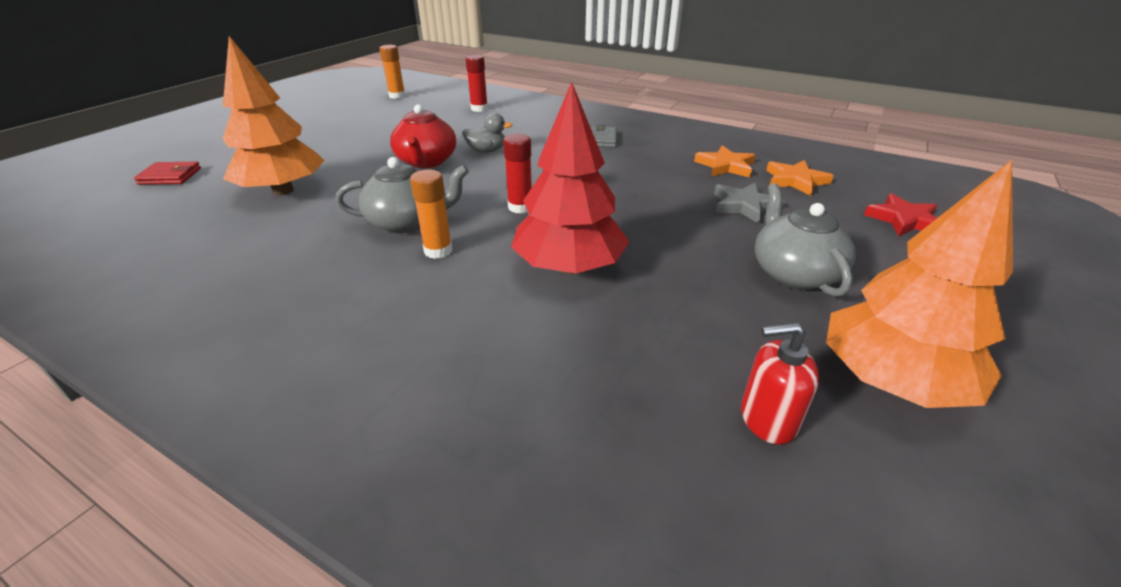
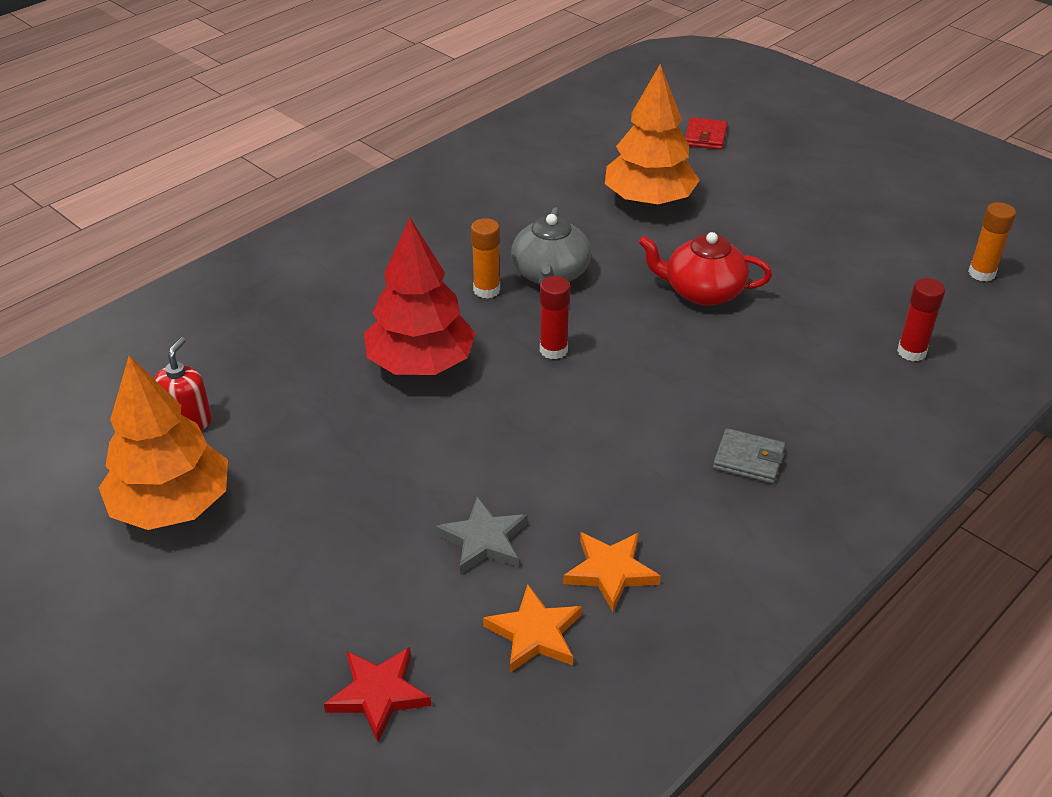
camera: 105 degrees right, 5 degrees up
grey duck [462,113,512,153] -> none
grey teapot [755,183,856,297] -> none

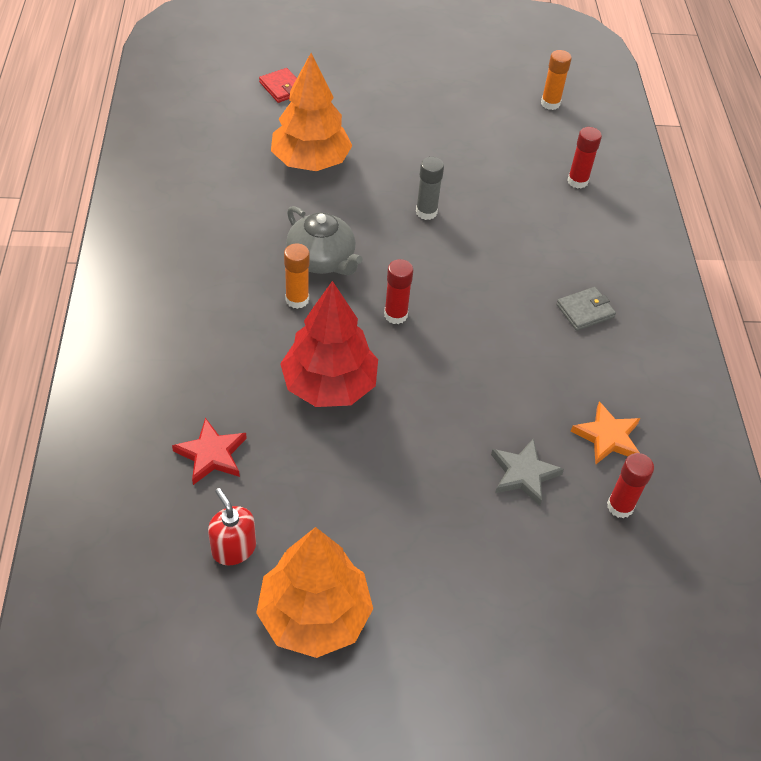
camera: 50 degrees left, 10 degrees up
red star [324,647,431,742] -> red star moved to [172,418,247,485]
orange star [483,584,582,673] -> red glue stick [607,453,654,518]
red teapot [638,232,772,306] -> grey glue stick [416,157,444,220]

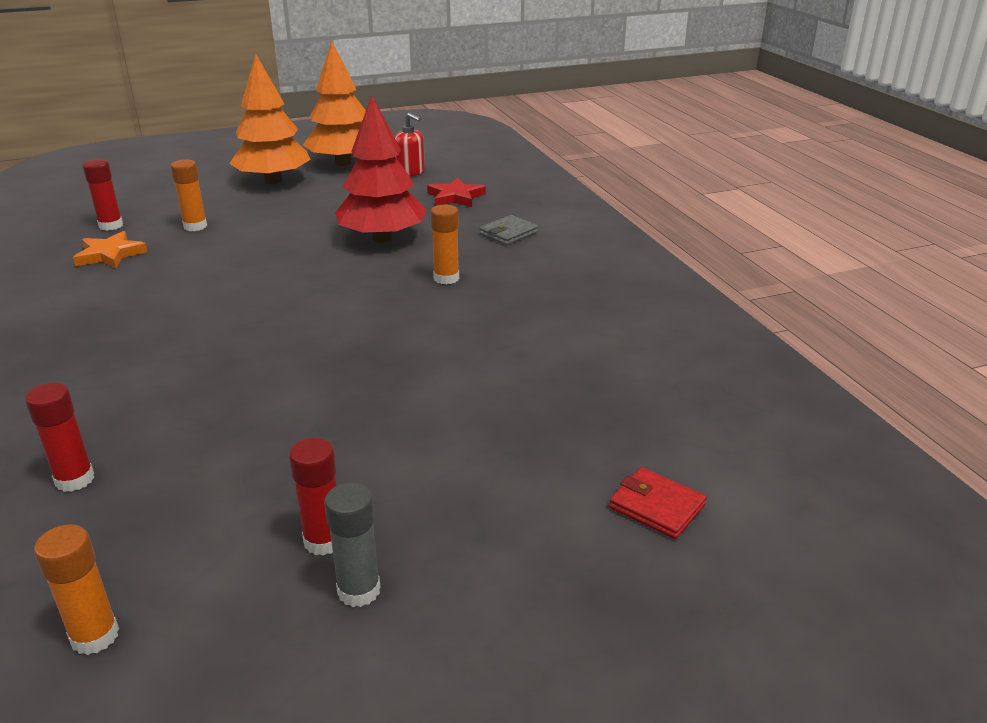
camera: 165 degrees right, 20 degrees down
orange tree [271,53,353,171] -> orange tree moved to [229,54,311,184]
grey teapot [286,206,363,275] -> none
red glue stick [384,259,413,324] -> red glue stick moved to [289,438,337,556]
grey glue stick [416,157,444,220] -> grey glue stick moved to [324,483,380,607]
grey star [491,438,564,506] -> orange glue stick [171,159,207,231]
grey wallet [556,287,616,331] -> grey wallet moved to [480,215,538,245]

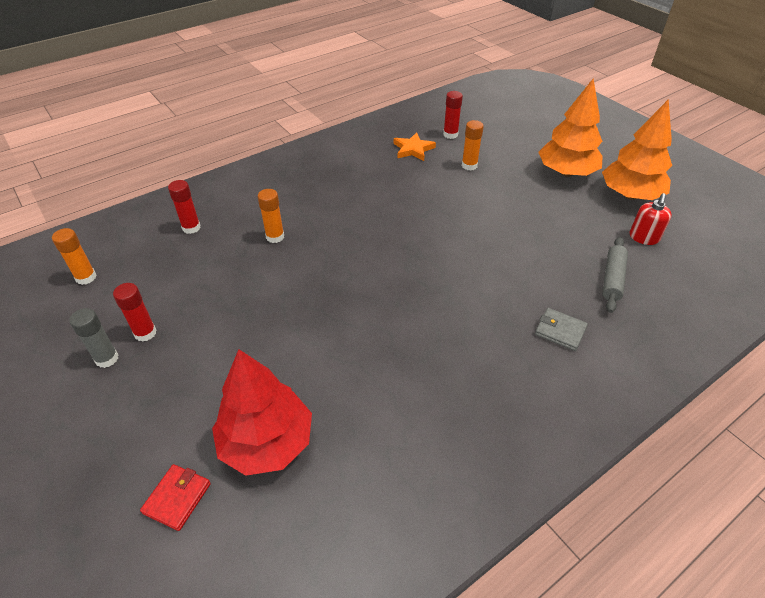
camera: 75 degrees right, 15 degrees up
red tree [335,96,426,243] -> red tree moved to [212,349,312,476]
red star [427,178,486,207] -> grey rolling pin [602,237,628,313]
orange glue stick [430,205,459,285] -> orange glue stick moved to [258,189,284,243]

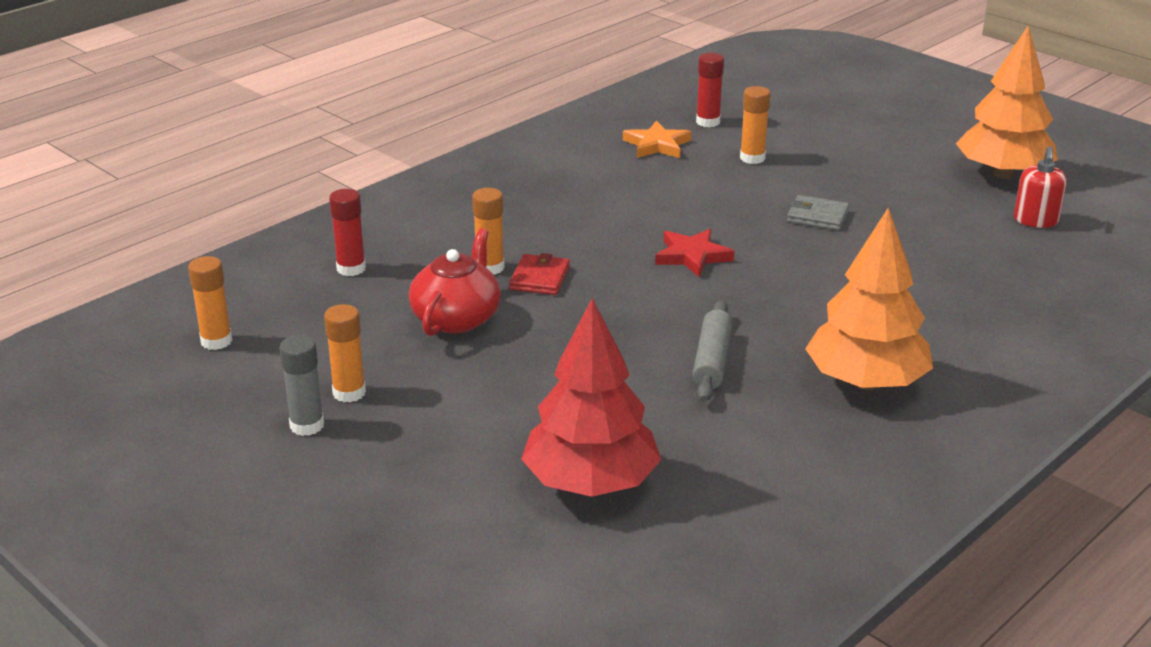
camera: 10 degrees left, 15 degrees down
red glue stick [113,283,156,342] -> orange glue stick [324,304,366,402]
red wallet [140,464,211,531] -> red wallet moved to [509,253,570,295]
grey wallet [535,308,588,351] -> grey wallet moved to [787,195,849,230]
orange tree [538,78,603,177] -> orange tree moved to [805,208,933,390]
grey rolling pin [602,237,628,313] -> grey rolling pin moved to [692,300,733,402]
none -> red teapot [409,228,501,336]
none -> red star [655,229,735,277]

